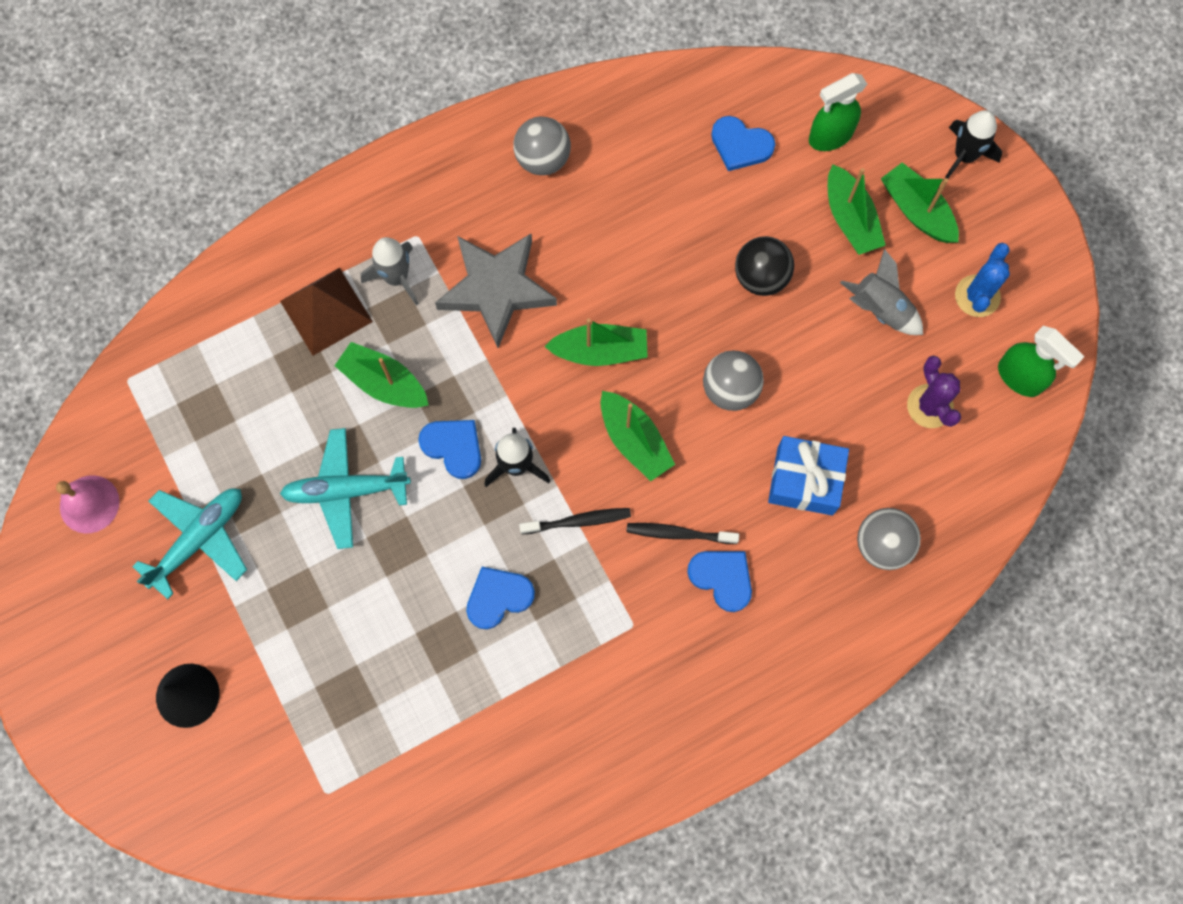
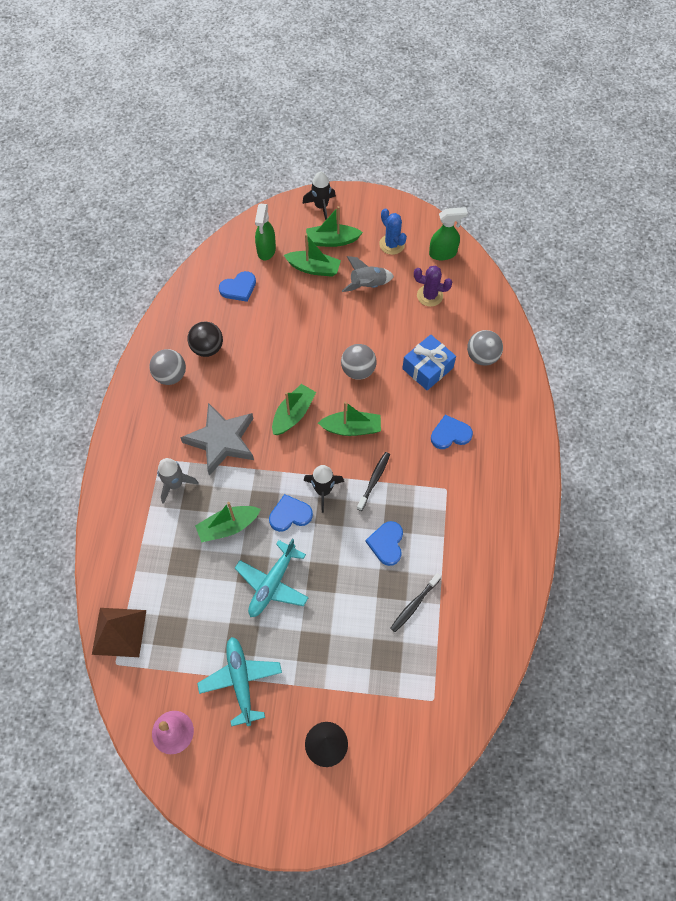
camera: 55 degrees left, 10 degrees down
brown pyramid [280,268,373,356] -> brown pyramid moved to [92,608,146,657]
black toothbrush [626,523,739,544] -> black toothbrush moved to [391,573,441,632]
black ball [735,236,794,296] -> black ball moved to [187,321,223,357]

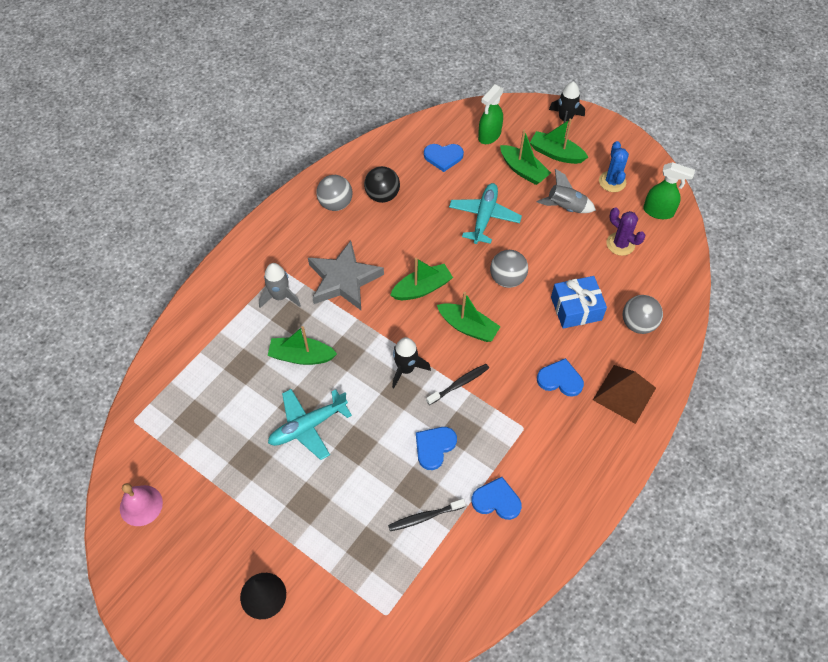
camera: 30 degrees right, 5 degrees down
brown pyramid [92,608,146,657] -> brown pyramid moved to [593,365,656,424]
turquoise plane [197,637,282,727] -> turquoise plane moved to [449,183,522,244]
blue heart [269,494,313,532] -> blue heart moved to [471,477,522,520]

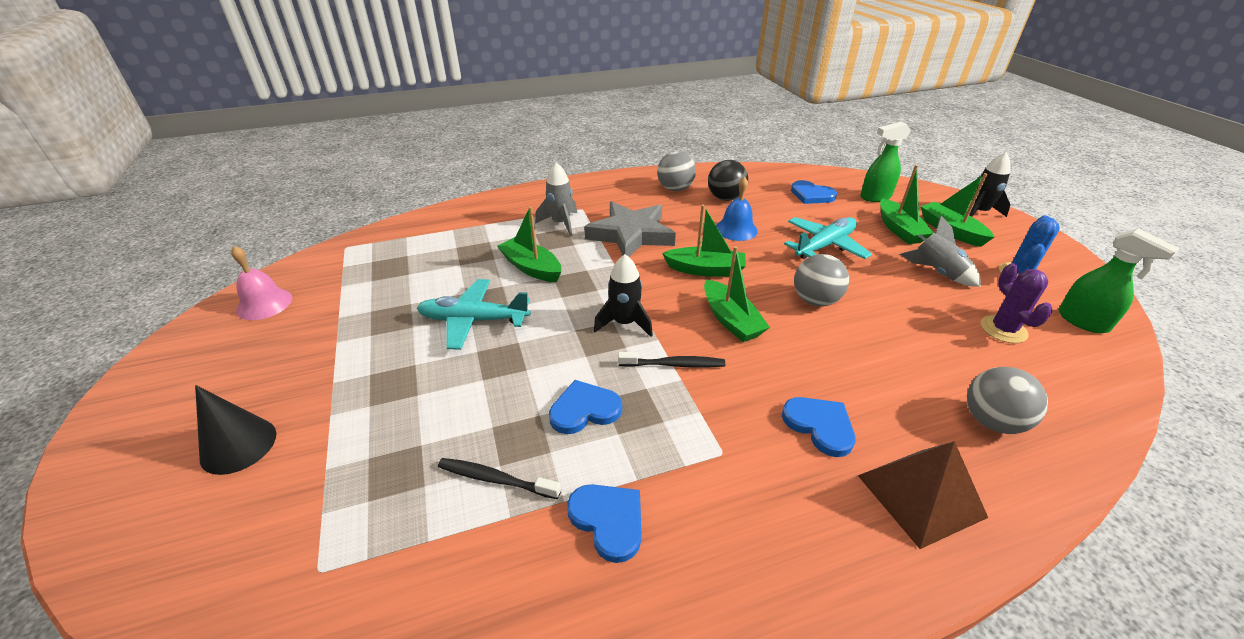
camera: 35 degrees right, 20 degrees down
blue gift [551,276,607,329] -> none
none -> blue bell [716,176,758,241]

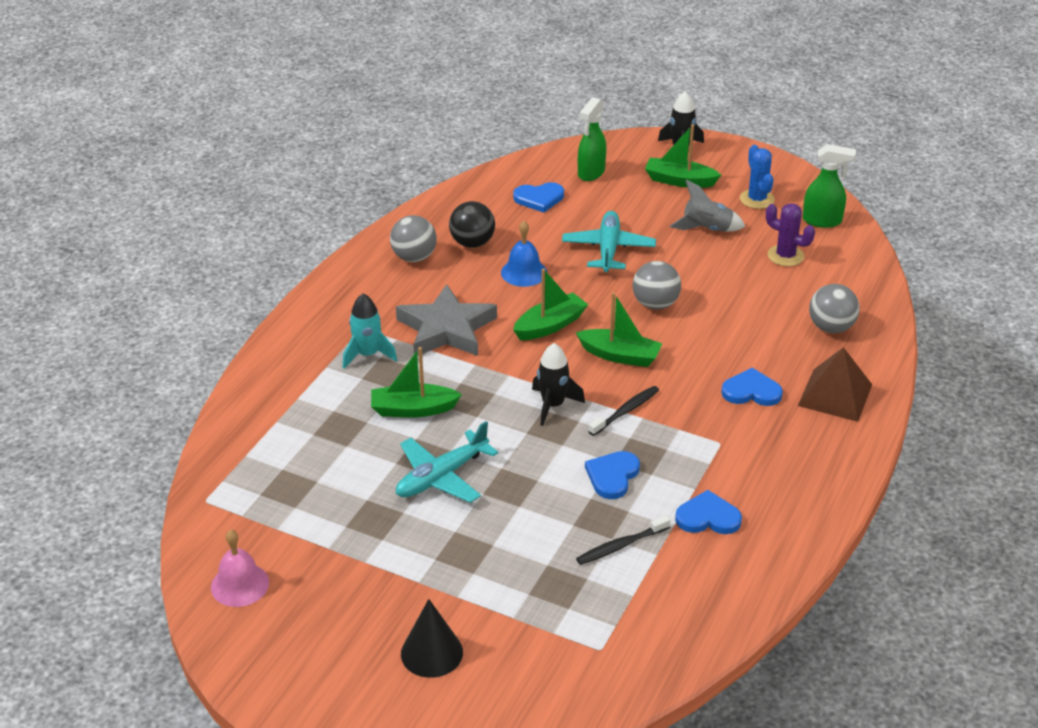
camera: 45 degrees left, 0 degrees up
grey rocket [535,162,577,236] -> turquoise rocket [343,294,397,369]
green boat [880,165,934,244] -> none

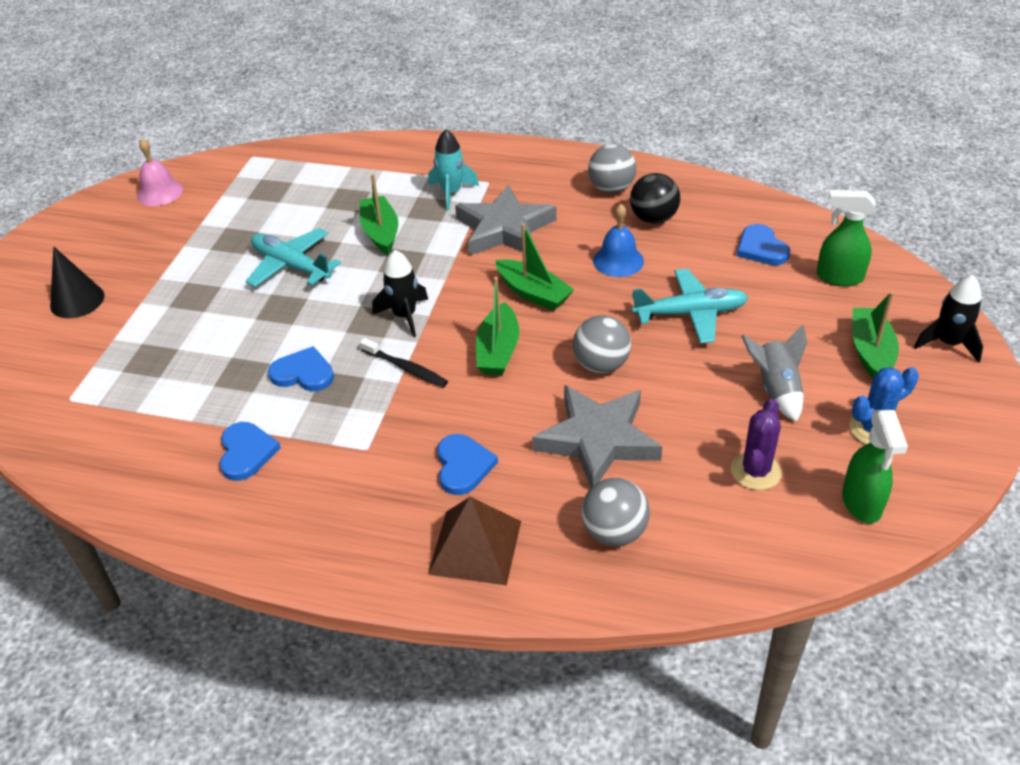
camera: 80 degrees right, 5 degrees up
black toothbrush [576,515,670,565] -> none
none -> grey star [532,385,662,488]

